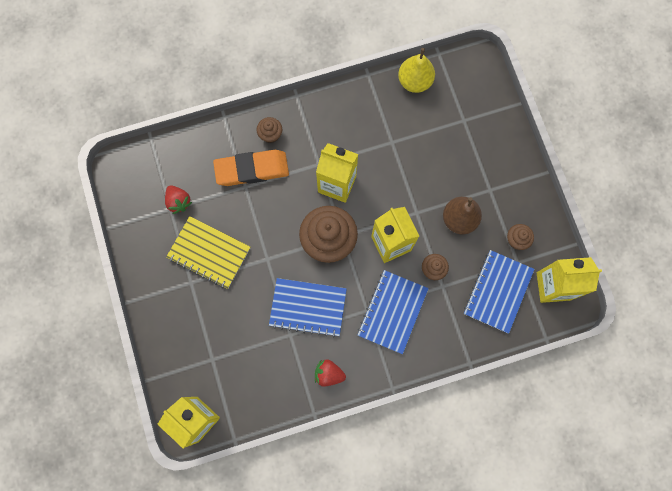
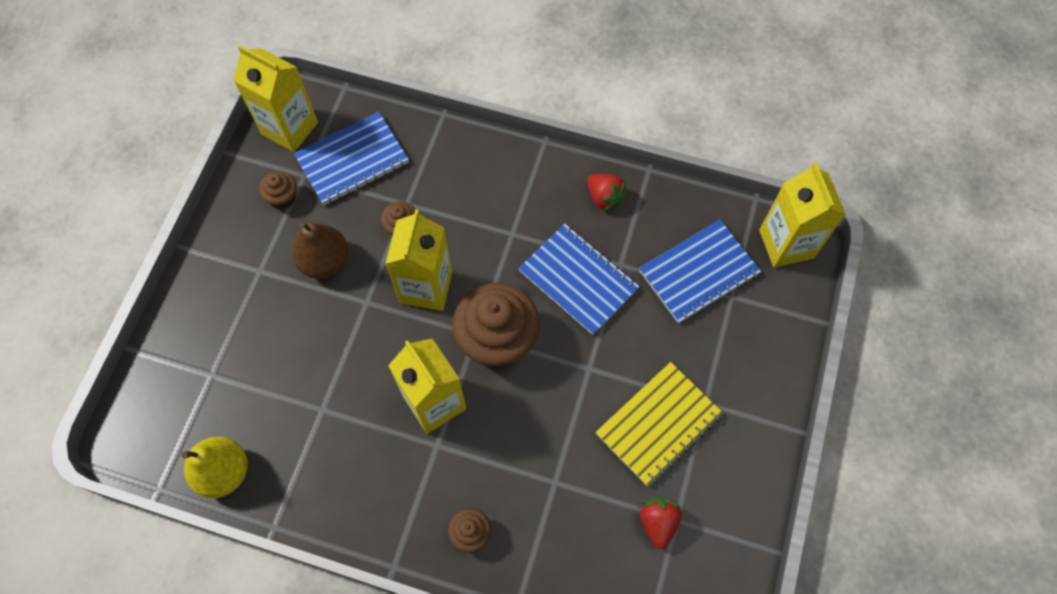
camera: 145 degrees left, 10 degrees down
yellow notebook [166,216,250,289] -> yellow notebook turned 75 degrees clockwise [596,362,723,487]
orange eraser [213,150,289,186] -> none
blue notebook [358,270,429,354] -> blue notebook moved to [639,220,761,324]

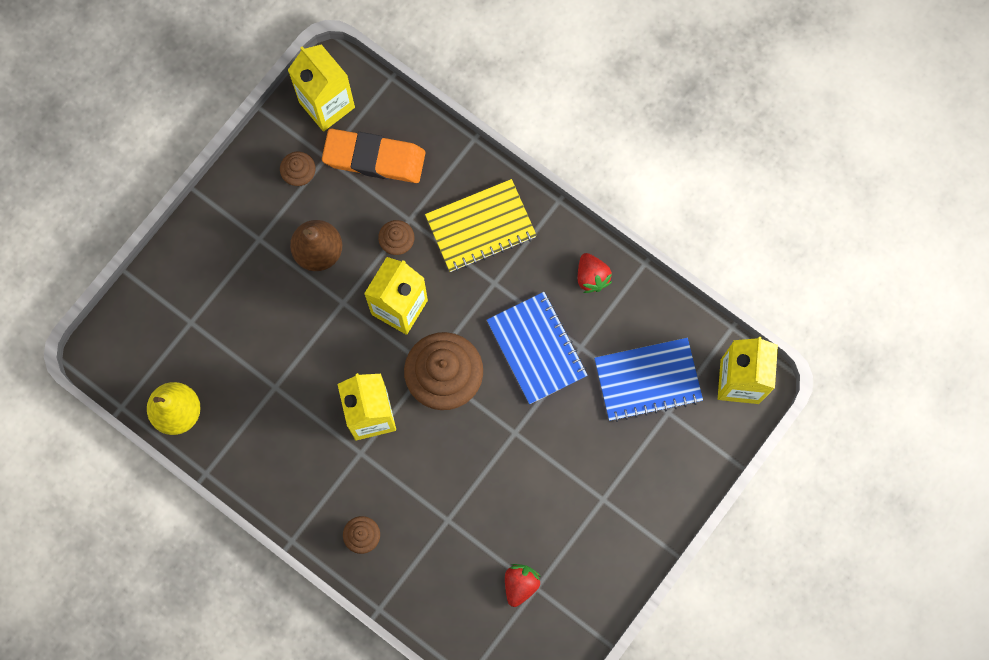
camera: 20 degrees right, 10 degrees up
blue notebook [294,112,409,205] -> orange eraser [322,129,425,183]
yellow notebook [596,362,723,487] -> yellow notebook moved to [425,179,537,272]

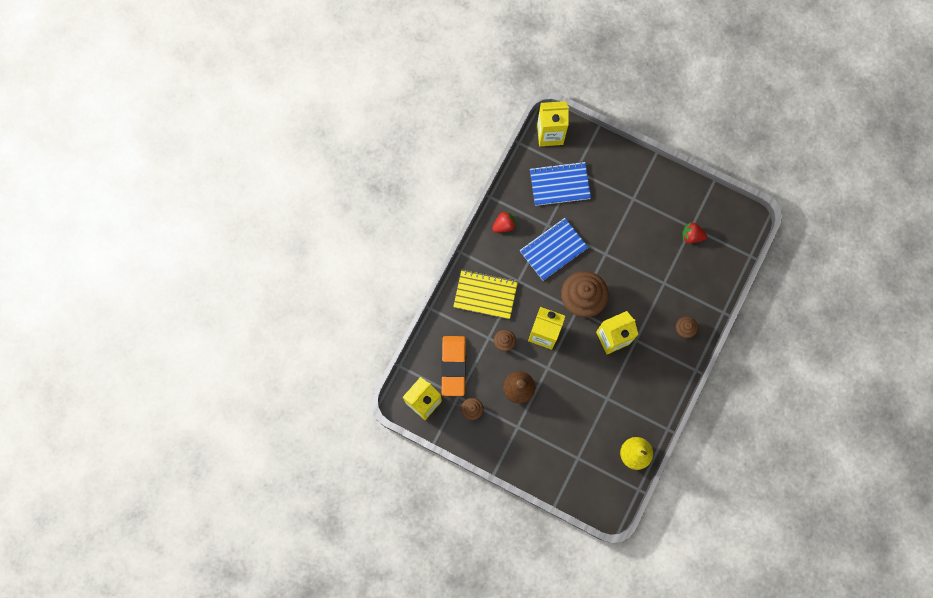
camera: 100 degrees left, 0 degrees up
yellow notebook [425,179,537,272] -> yellow notebook turned 45 degrees counterclockwise [453,269,518,319]
blue notebook [594,338,703,422] -> blue notebook turned 75 degrees counterclockwise [530,161,591,206]

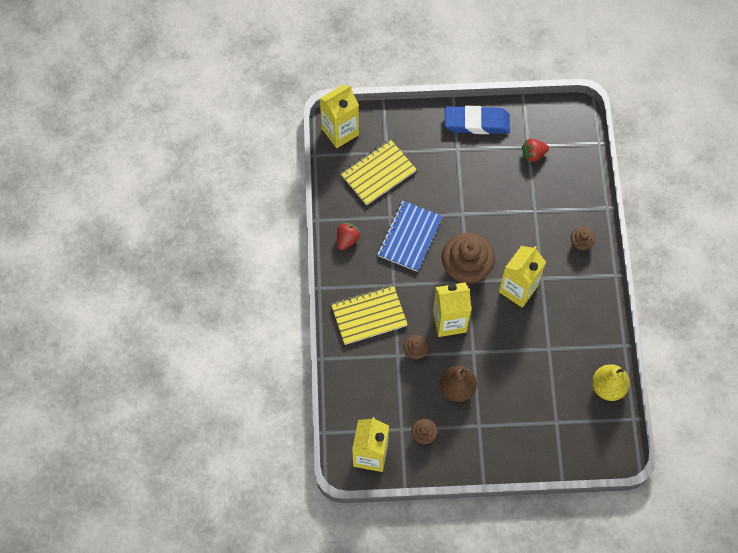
camera: 30 degrees left, 10 degrees down
orange eraser [441,336,466,396] -> none
blue notebook [530,161,591,206] -> yellow notebook [340,139,417,205]
none -> blue eraser [445,106,510,134]

